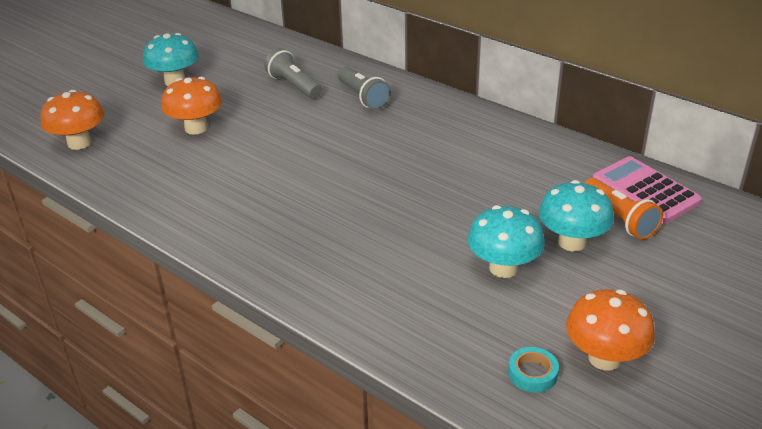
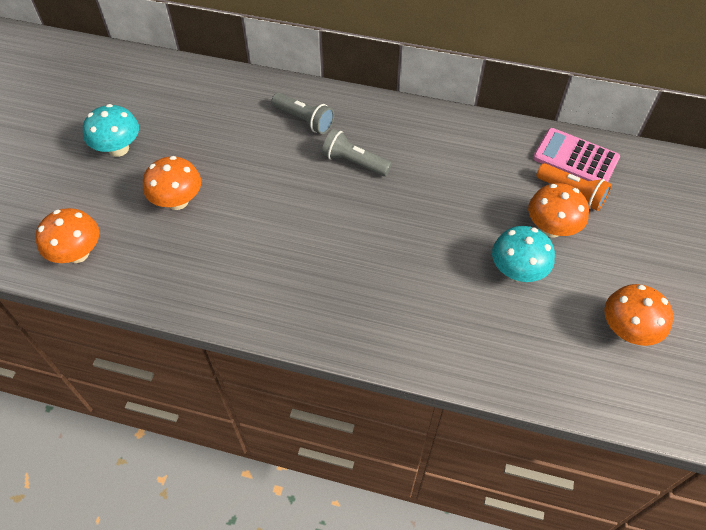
camera: 25 degrees left, 20 degrees up
grey flashlight [264,48,322,99] -> grey flashlight moved to [322,129,392,176]
turquoise tape [508,347,559,393] -> none
turquoise mushroom [539,180,614,251] -> orange mushroom [528,183,589,237]

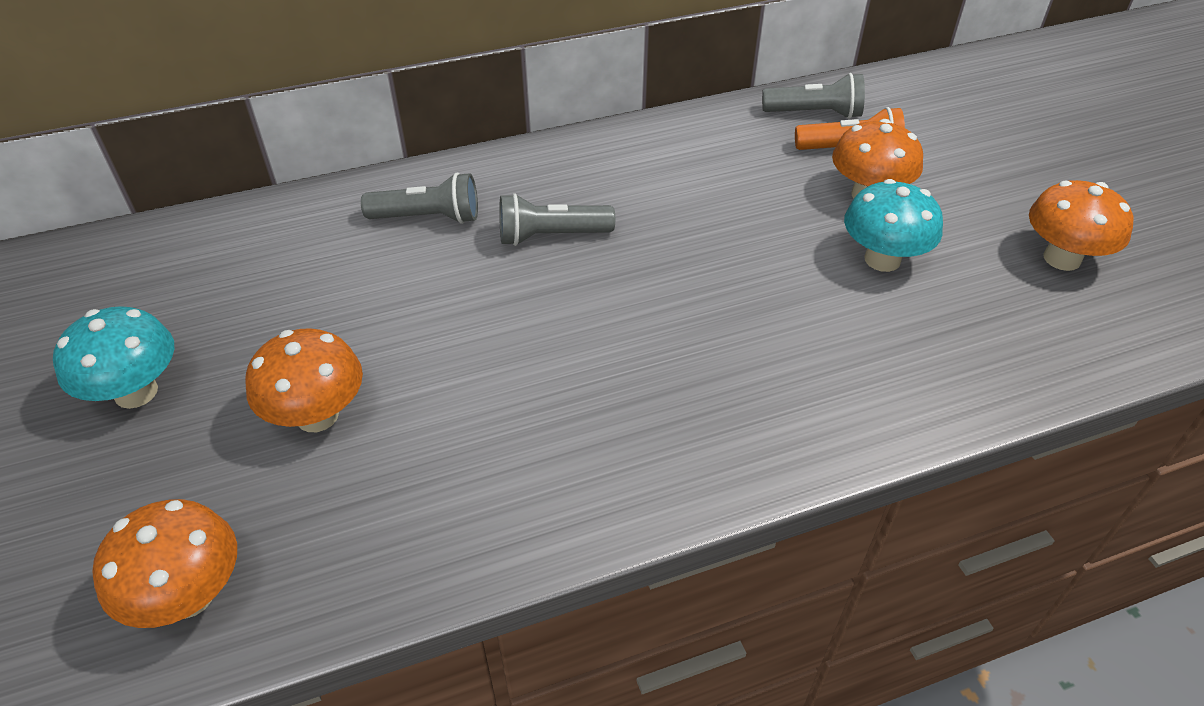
camera: 35 degrees left, 10 degrees down
pink calculator [533,128,620,182] -> grey flashlight [762,73,865,119]

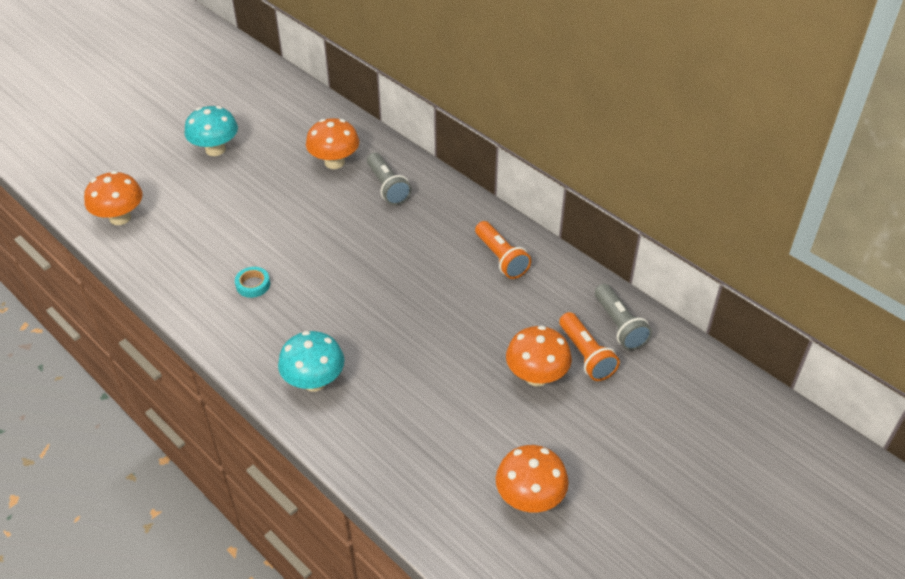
camera: 65 degrees right, 0 degrees up
orange mushroom [245,328,363,432] -> orange mushroom moved to [306,118,359,169]
grey flashlight [499,193,615,246] -> none
turquoise mushroom [844,179,943,272] -> turquoise mushroom moved to [278,331,345,392]
none -> turquoise tape [235,267,270,298]
none -> orange flashlight [475,221,531,279]

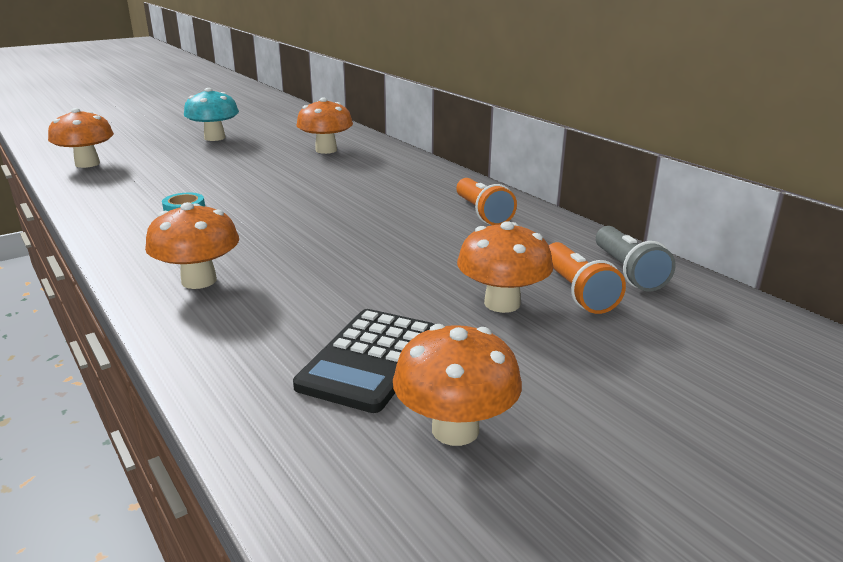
camera: 10 degrees right, 20 degrees down
turquoise mushroom [278,331,345,392] -> orange mushroom [145,202,239,289]
grey flashlight [367,153,411,205] -> none
none -> black calculator [293,309,435,413]

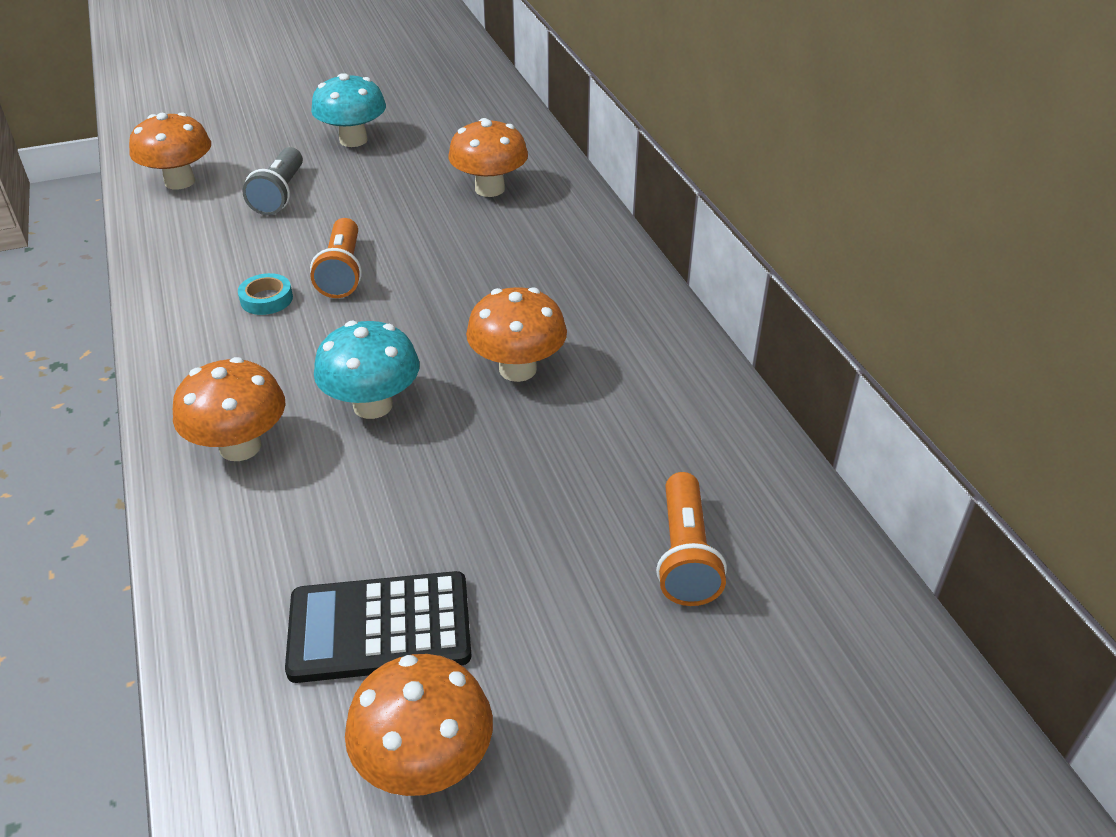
camera: 15 degrees right, 15 degrees up
black calculator [293,309,435,413] -> black calculator turned 45 degrees clockwise [285,571,471,683]
orange flashlight [456,178,517,225] -> orange flashlight moved to [310,218,362,298]
orange mushroom [457,221,553,313] -> orange mushroom moved to [466,287,567,382]
grey flashlight [596,226,675,292] -> grey flashlight moved to [242,147,303,215]
none -> turquoise mushroom [314,321,420,419]

